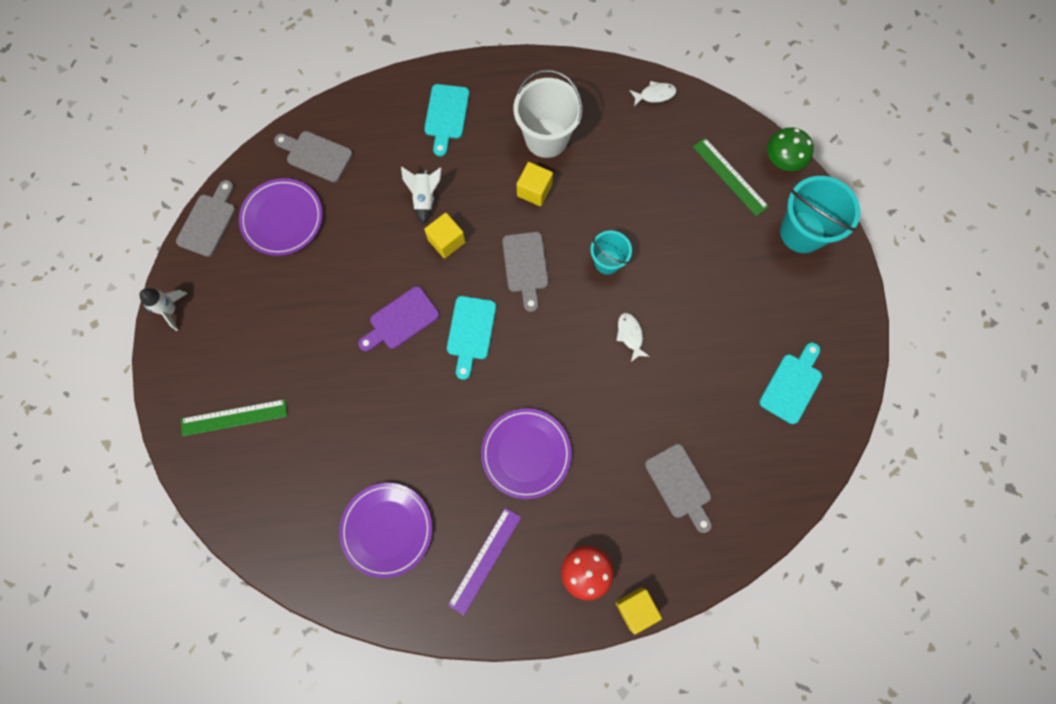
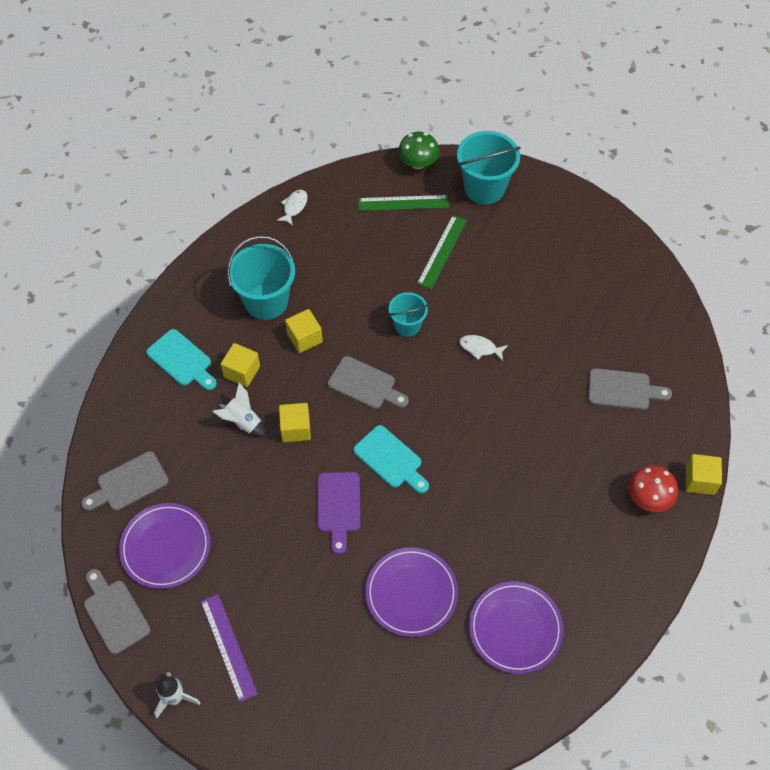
camera: 55 degrees left, 15 degrees down
green ruler [181,399,287,436] -> green ruler moved to [417,215,467,289]
purple ruler [448,508,521,615] -> purple ruler moved to [201,594,258,702]
purple plate [481,408,572,499] -> purple plate moved to [365,547,458,637]
white bucket [514,69,583,158] -> turquoise bucket [227,236,295,320]
turquoise cutting board [759,342,822,424] -> none
none -> yellow cube [221,343,260,387]

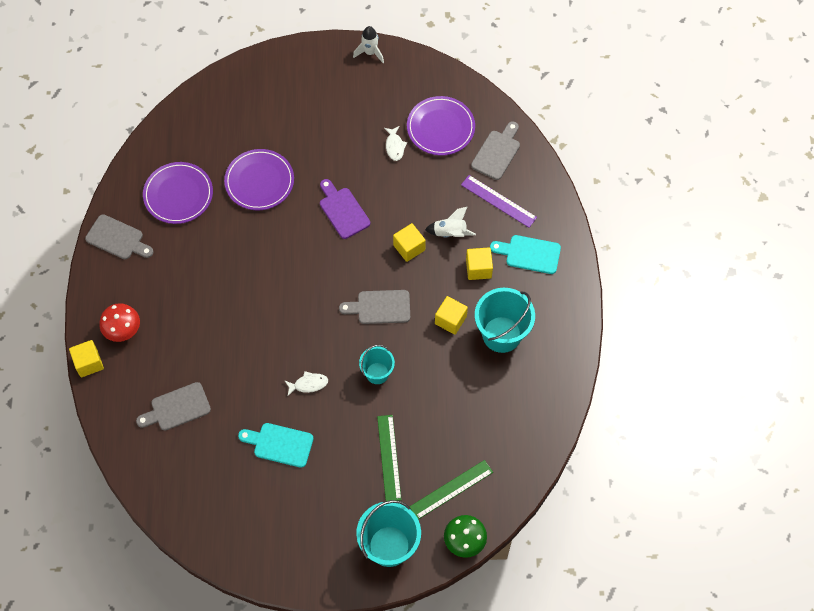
camera: 150 degrees right, 5 degrees up
grey cutting board [84,569,150,654] -> grey cutting board moved to [85,214,154,259]
purple ruler [201,594,258,702] -> purple ruler moved to [461,175,537,228]
white fish [277,190,308,226] -> white fish moved to [384,126,407,161]
turquoise cutting board [353,425,429,494] -> turquoise cutting board moved to [238,423,313,468]

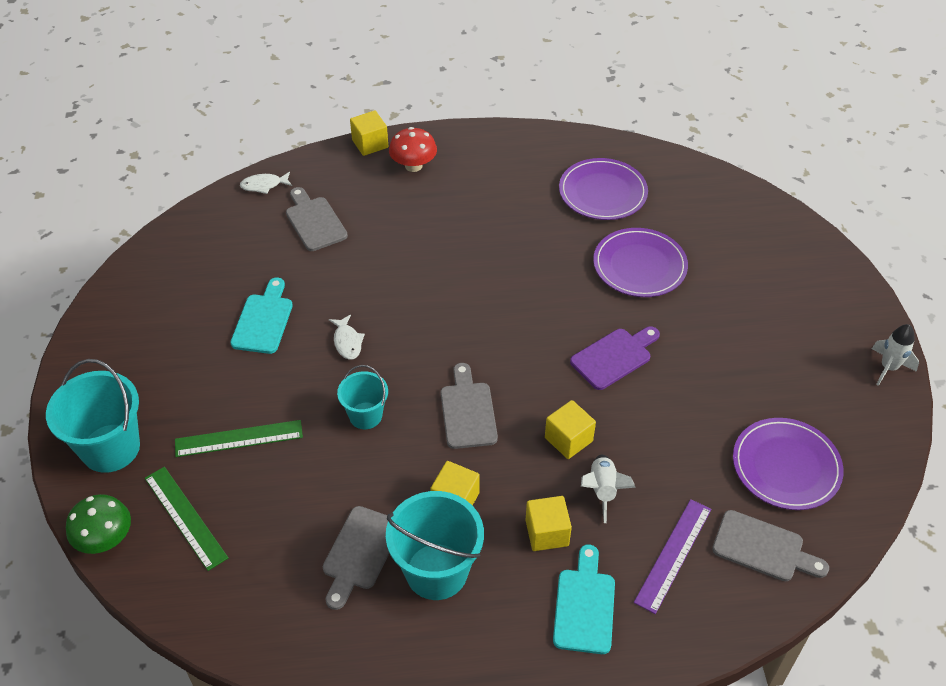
camera: 85 degrees right, 15 degrees down
grey cutting board [85,214,154,259] -> grey cutting board moved to [323,506,389,610]
white fish [384,126,407,161] -> white fish moved to [240,172,292,194]

